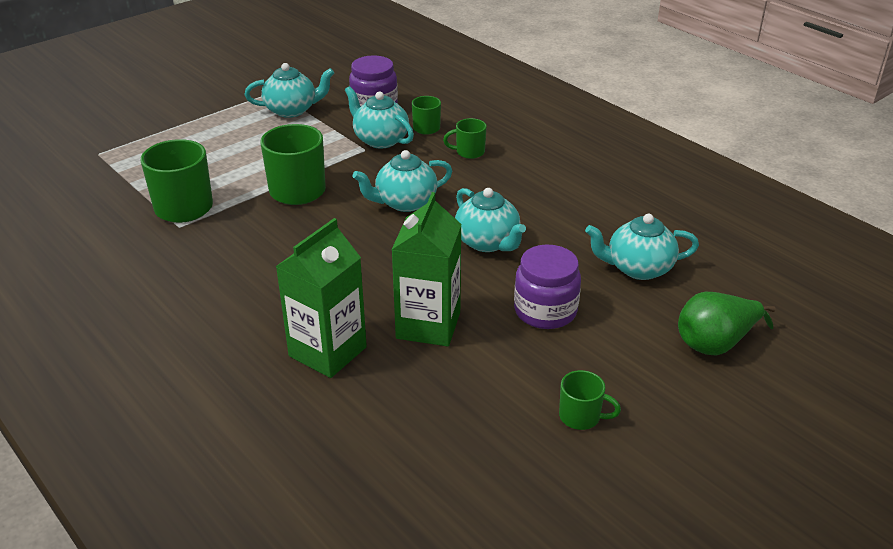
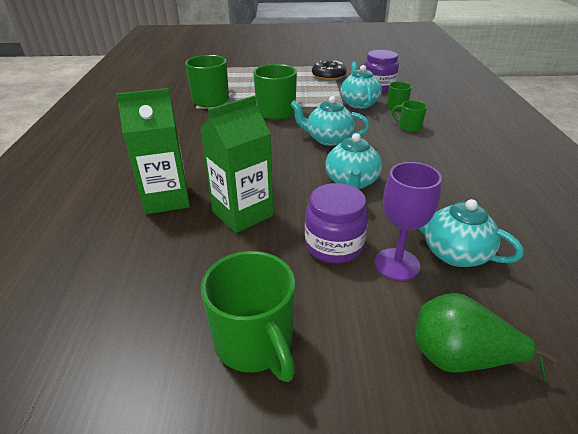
camera: 40 degrees right, 0 degrees up
turquoise teapot [245,63,334,118] -> black donut [312,61,346,81]
green mug [559,370,621,430] -> green mug [201,251,295,382], size x1.86
none -> purple goblet [375,162,442,281]

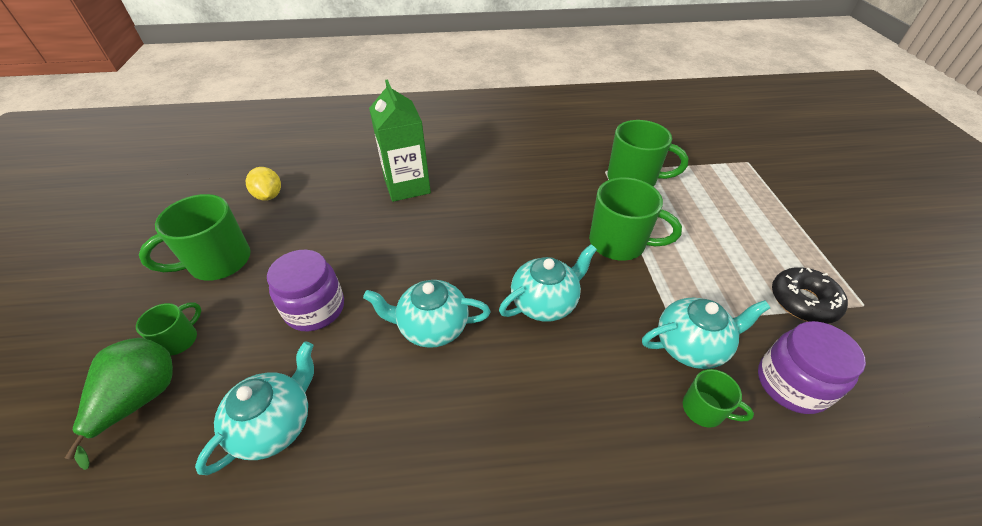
camera: 85 degrees right, 10 degrees up
green carton [200,96,273,233] -> none
turquoise teapot [290,96,370,146] -> turquoise teapot turned 45 degrees clockwise [499,244,597,322]
purple goblet [375,162,442,281] -> none
green mug [392,100,427,132] -> green mug moved to [136,302,201,356]
none -> yellow lemon [246,167,281,201]

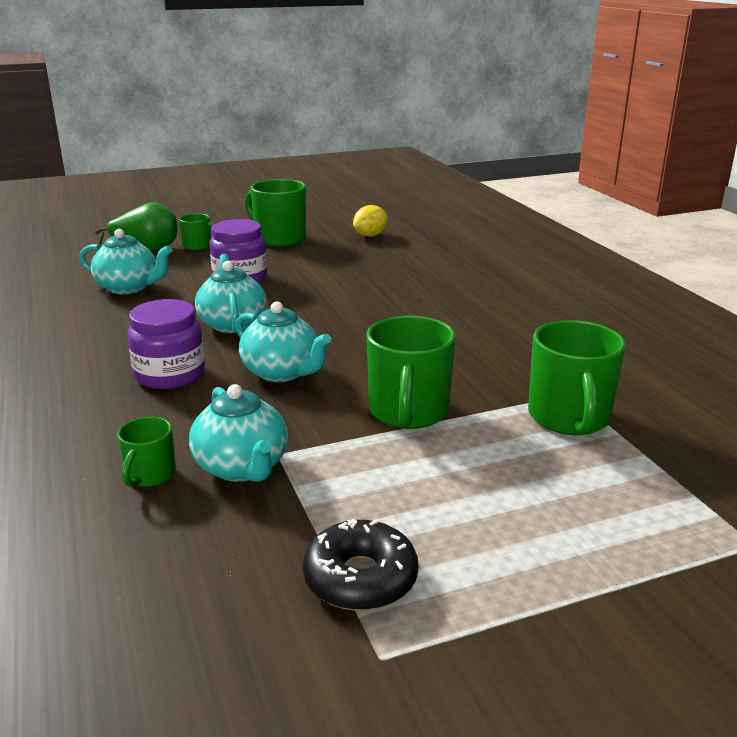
camera: 75 degrees right, 20 degrees down
green carton [369,79,431,202] -> none
purple jar [758,321,866,414] -> purple jar moved to [128,299,205,389]

